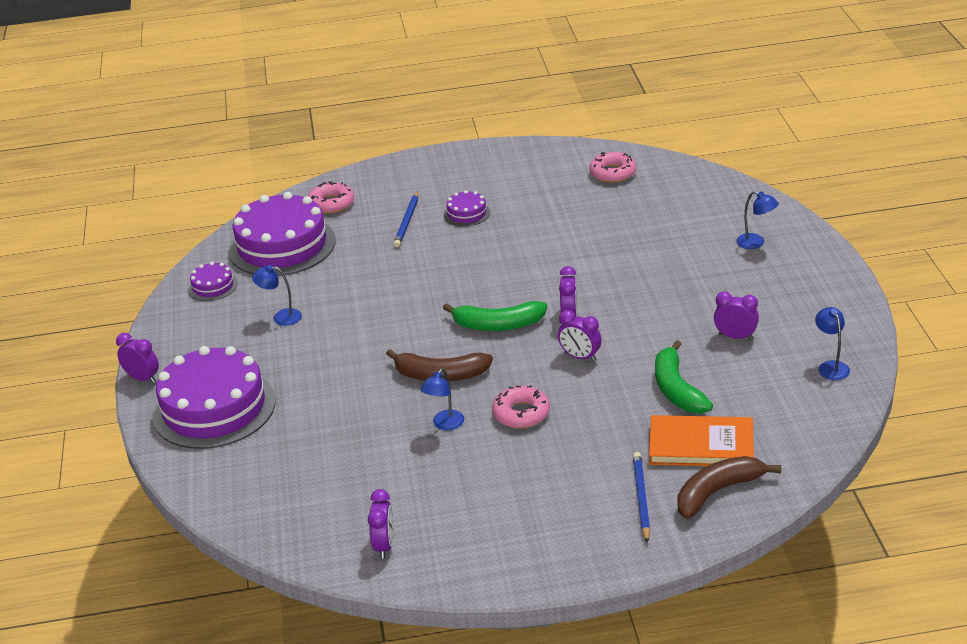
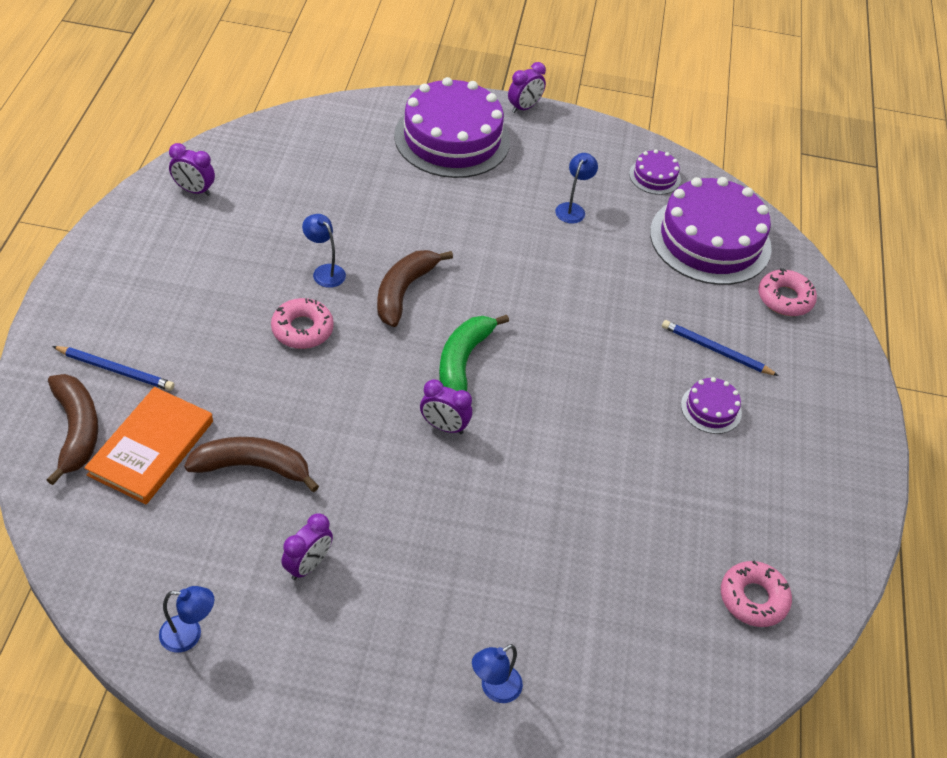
camera: 100 degrees right, 15 degrees up
purple clock [558,310,601,362] -> none
green banana [655,340,713,414] -> brown banana [184,437,319,492]

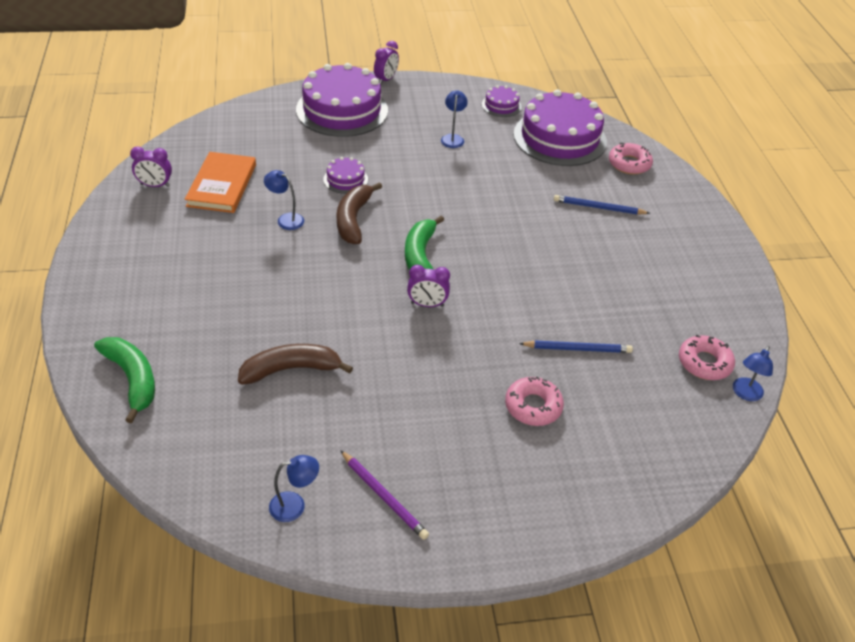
camera: 15 degrees left, 5 degrees down
brown banana [47,374,98,485] -> green banana [94,337,155,423]
blue pencil [52,346,174,391] -> blue pencil moved to [519,340,633,353]
orange book [84,387,213,504] -> orange book moved to [185,152,256,213]
pink donut [271,298,334,349] -> pink donut moved to [505,376,564,426]
purple clock [281,513,333,580] -> none
blue lamp [472,644,523,703] -> blue lamp moved to [733,346,773,401]
purple cake [681,377,742,434] -> purple cake moved to [323,157,368,194]
none -> purple pencil [340,450,429,540]

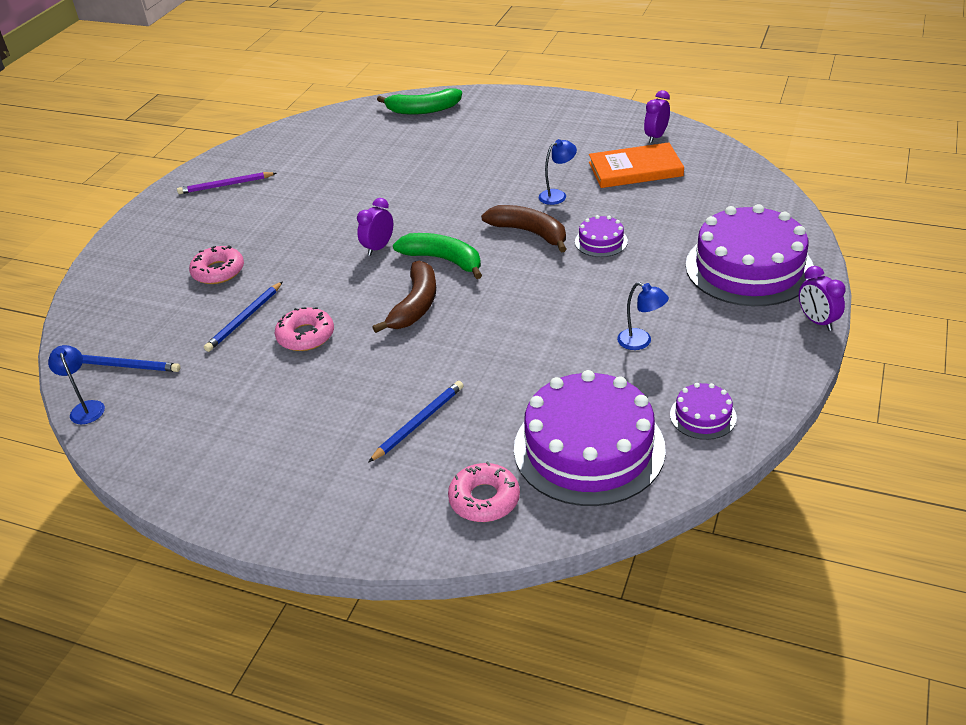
camera: 125 degrees right, 5 degrees down
orange book [185,152,256,213] -> orange book turned 45 degrees counterclockwise [589,142,684,188]
brown banana [238,344,353,385] -> brown banana moved to [372,261,436,333]
blue lamp [269,455,319,522] -> none
pink donut [679,335,735,380] -> pink donut moved to [275,307,334,351]
none -> blue pencil [82,355,181,372]

